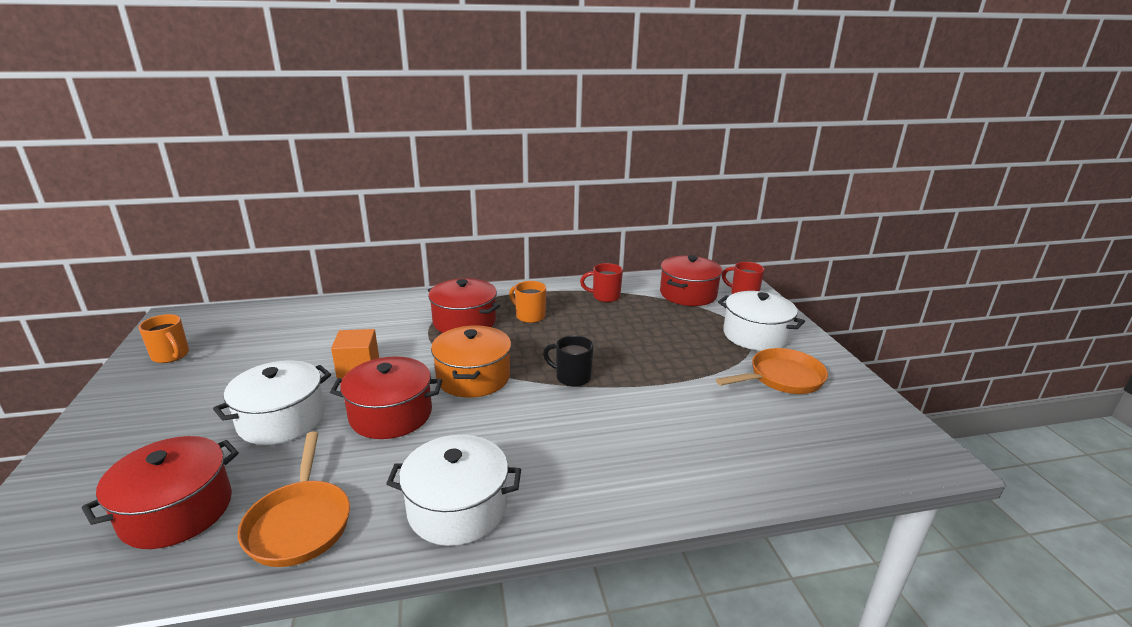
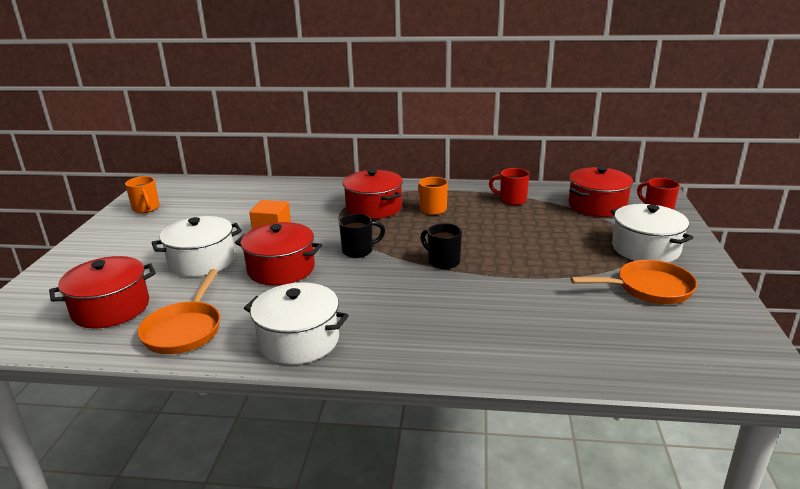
camera: 20 degrees right, 0 degrees up
orange pot [431,325,511,398] -> black mug [339,214,385,258]

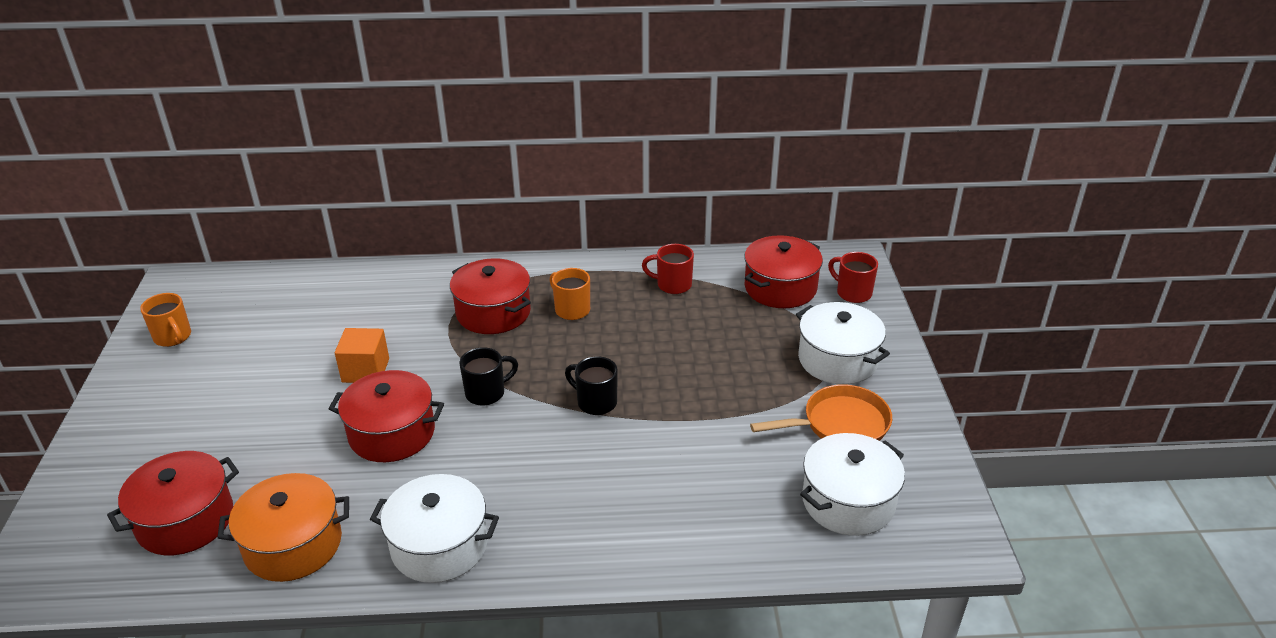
camera: 10 degrees left, 10 degrees up
orange pan [137,269,220,354] -> orange pot [217,473,349,582]
white pot [152,216,242,277] -> white pot moved to [800,433,905,536]

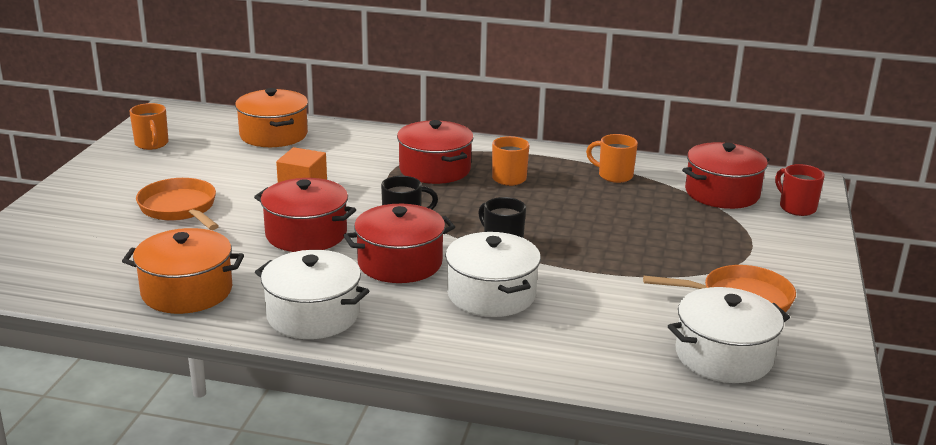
camera: 15 degrees right, 10 degrees down
red pot [107,451,239,555] -> red pot moved to [343,204,455,283]
red mug [642,244,694,294] -> orange mug [586,134,638,183]
white pot [796,302,890,385] -> white pot moved to [445,232,541,317]
none -> orange pan [136,178,219,230]
none -> orange pot [235,88,308,147]

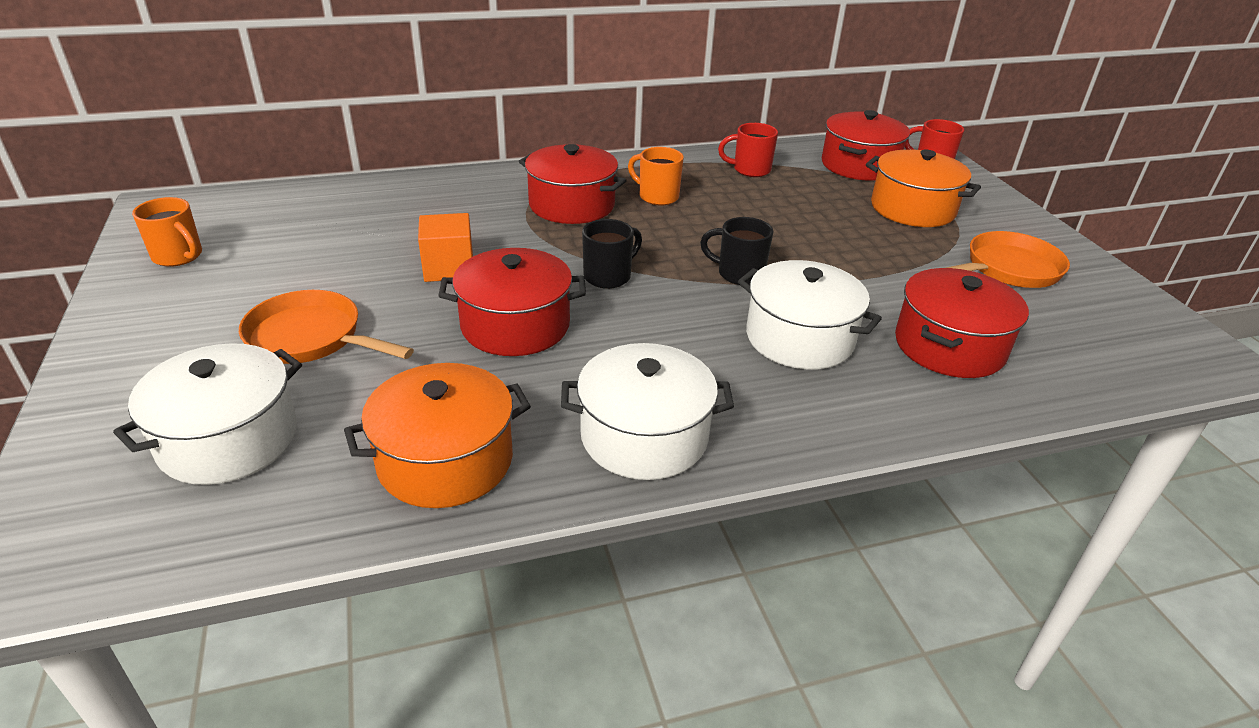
camera: 30 degrees left, 10 degrees up
orange pot [235,88,308,147] -> orange pot moved to [866,149,981,227]
red pot [343,204,455,283] -> red pot moved to [895,268,1029,378]
orange mug [586,134,638,183] -> red mug [718,123,778,177]
white pot [668,287,790,383] -> white pot moved to [113,343,302,485]

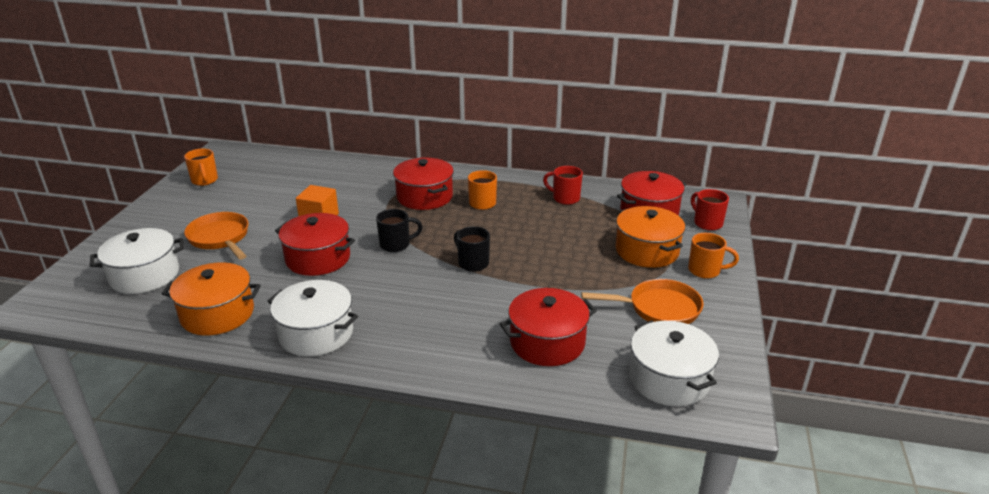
camera: 30 degrees right, 5 degrees down
white pot [738,260,882,369] -> white pot moved to [629,320,719,406]
none -> orange mug [688,233,739,279]

